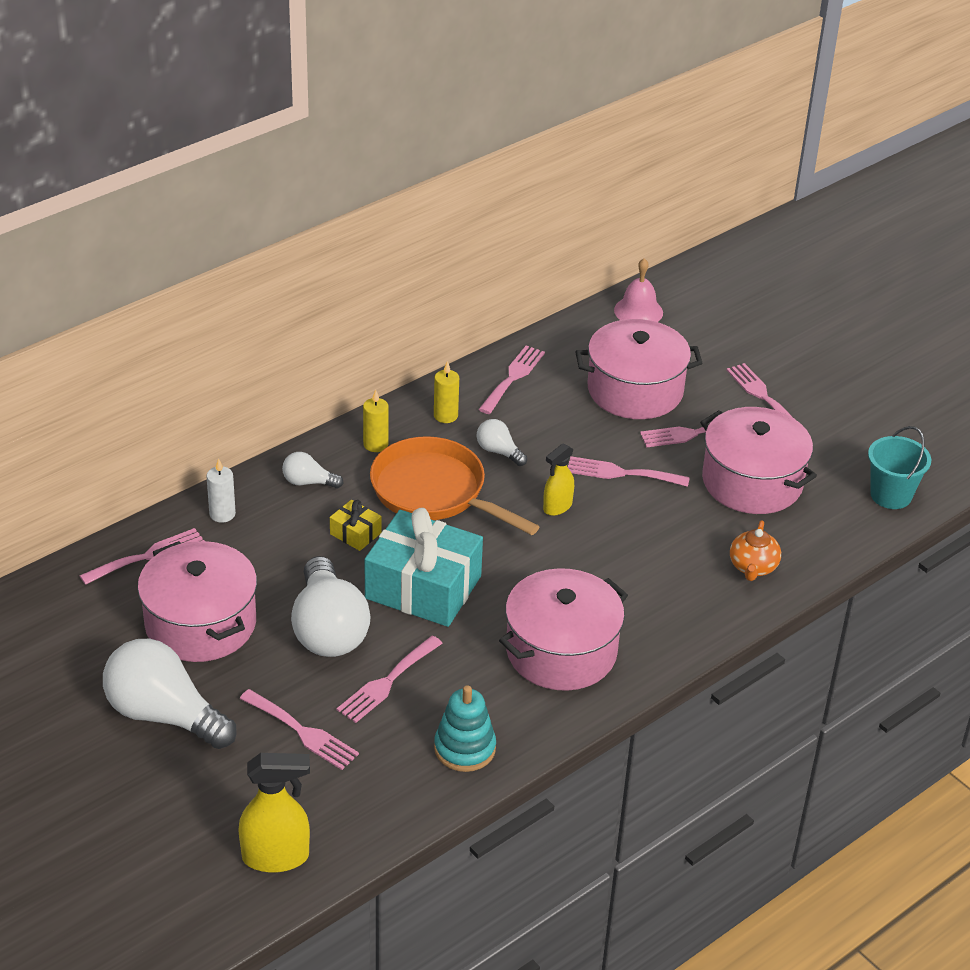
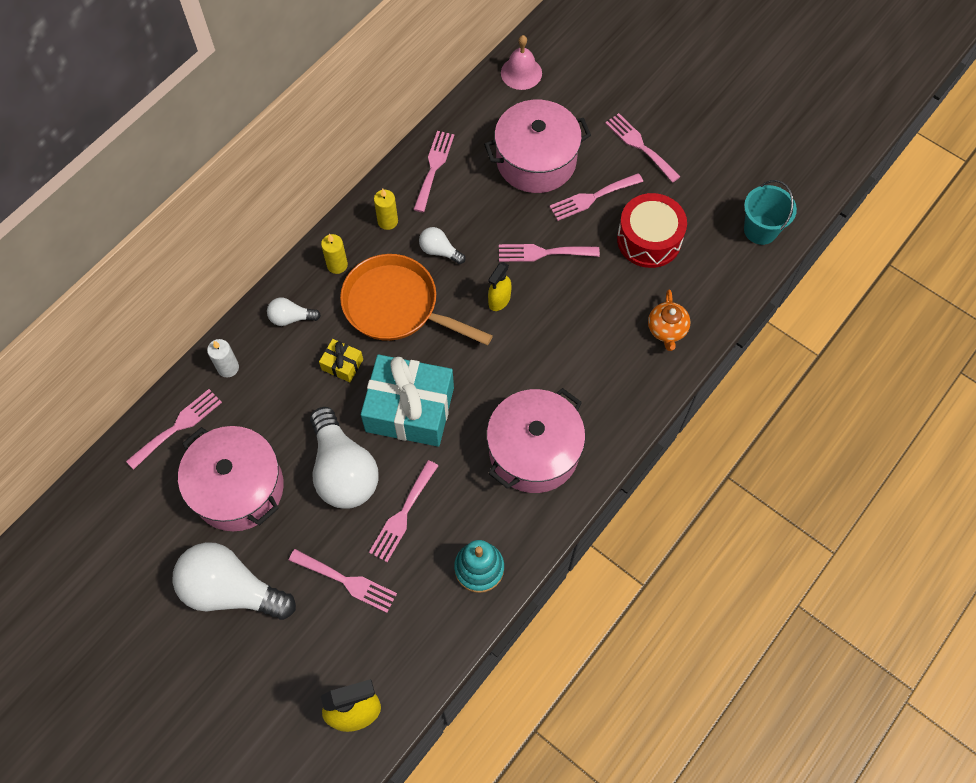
camera: 10 degrees left, 25 degrees up
pink pot [700,407,817,514] -> red drum [617,193,687,268]

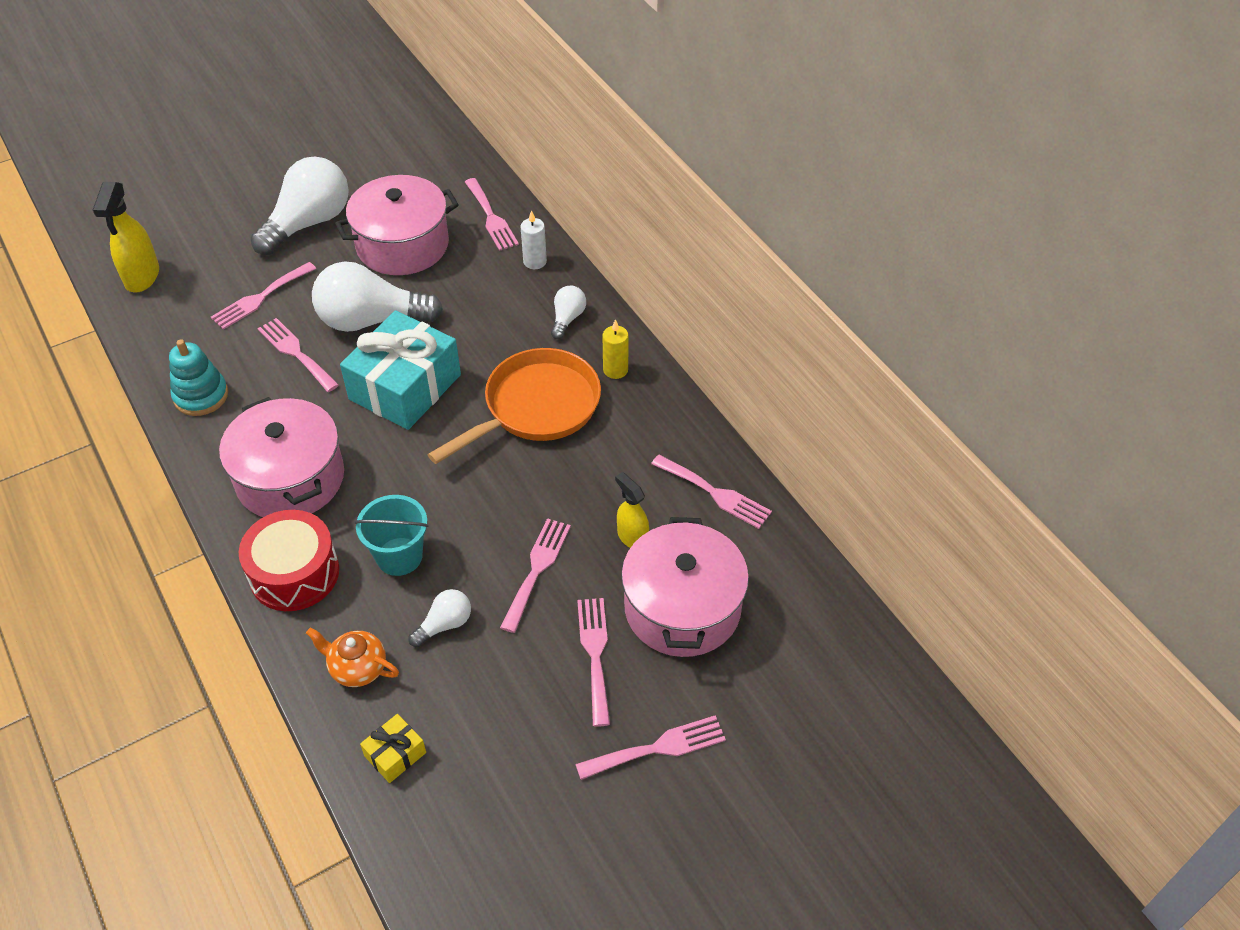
camera: 110 degrees right, 15 degrees down
yellow gift [319,339,363,382] -> yellow gift moved to [360,714,426,783]
yellow candle [374,189,398,230] -> none
white light bulb [419,227,465,264] -> white light bulb moved to [409,589,471,647]
yellow spray bottle [488,262,511,311] -> yellow spray bottle moved to [615,472,649,548]
pink bell [501,35,542,90] -> none
red drum [617,193,687,268] -> red drum moved to [239,510,339,611]
turquoise bucket [744,180,797,245] -> turquoise bucket moved to [354,495,429,576]

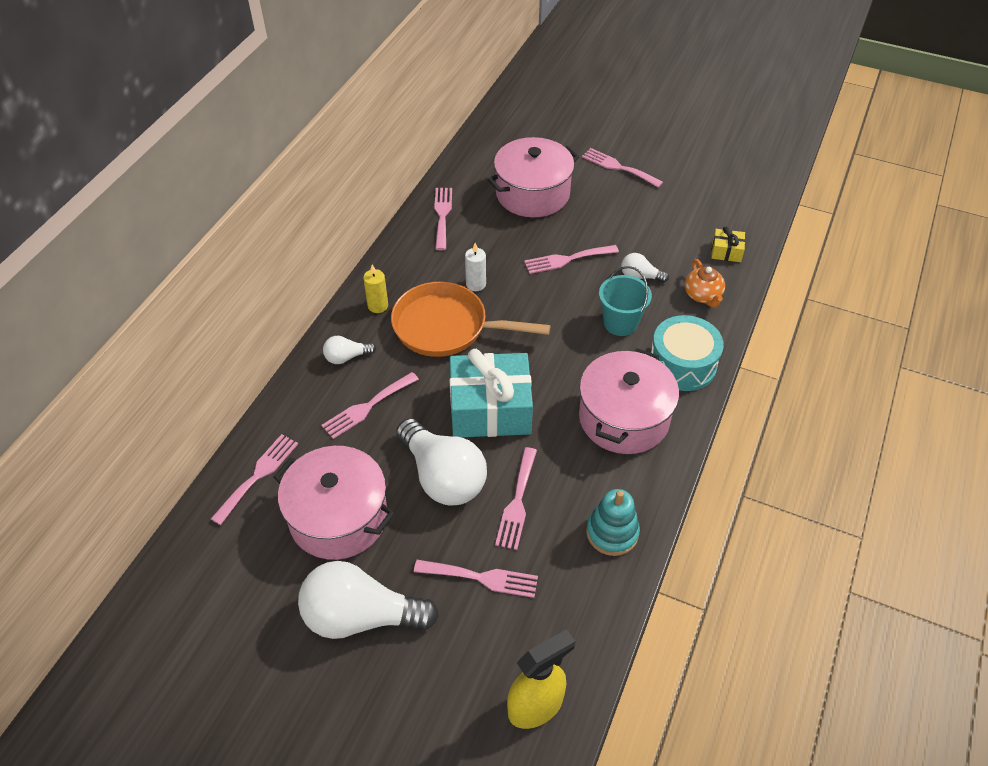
camera: 125 degrees left, 0 degrees up
red drum [239,510,339,611] -> turquoise drum [651,315,724,391]
white candle [521,210,547,269] -> white candle moved to [465,243,486,291]
pink fork [577,598,610,727] -> pink fork moved to [321,372,419,439]
yellow spray bottle [615,472,649,548] -> none

